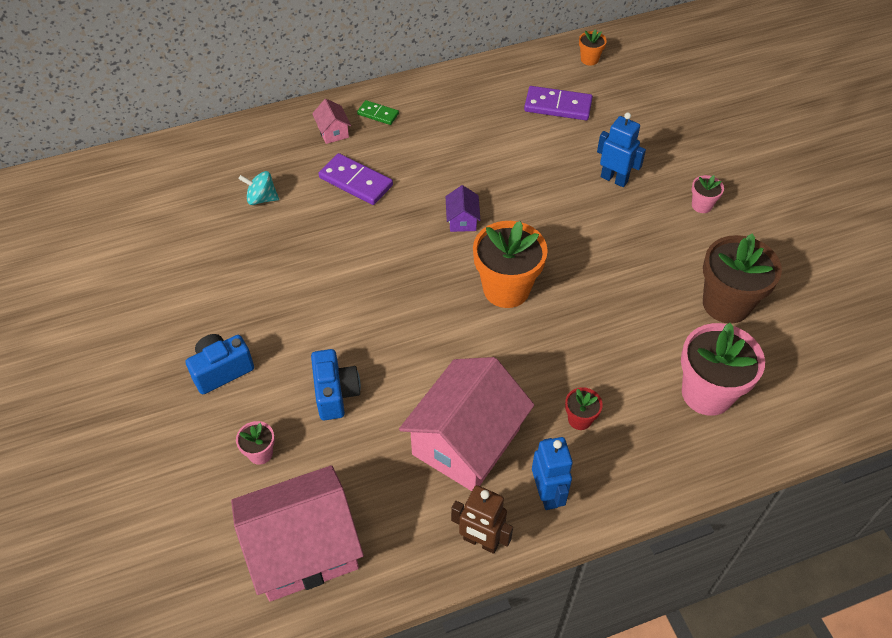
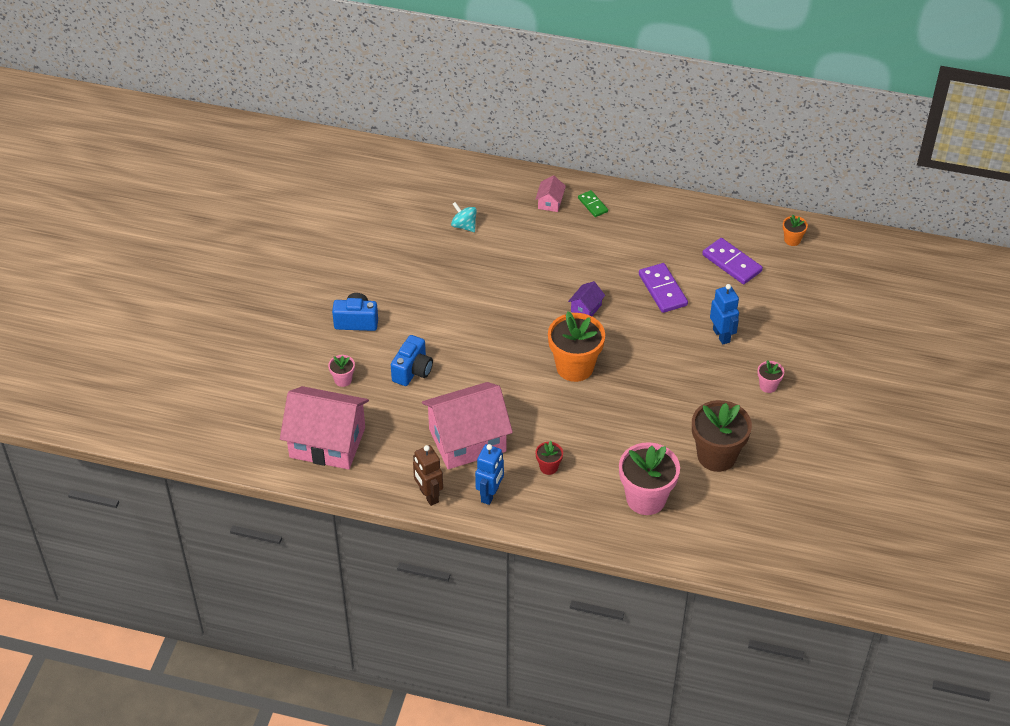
camera: 35 degrees right, 5 degrees down
purple domino [319,153,393,205] -> purple domino moved to [639,263,688,313]

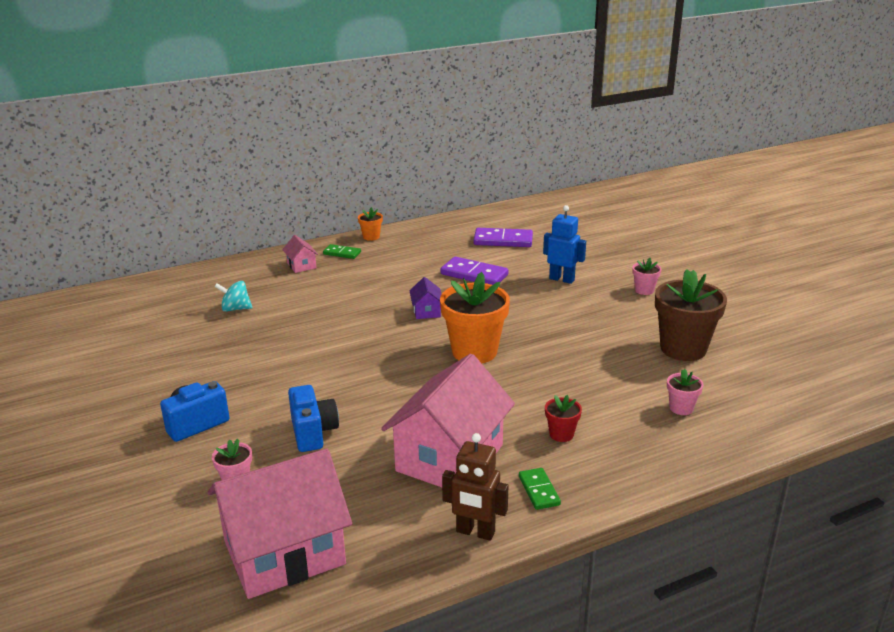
camera: 40 degrees left, 20 degrees down
blue robot [475,444,504,505] -> green domino [519,468,561,510]
pink flower pot [619,442,680,515] -> pink flower pot [667,369,703,415], size x0.46
orange flower pot [783,215,808,246] -> orange flower pot moved to [358,207,383,241]

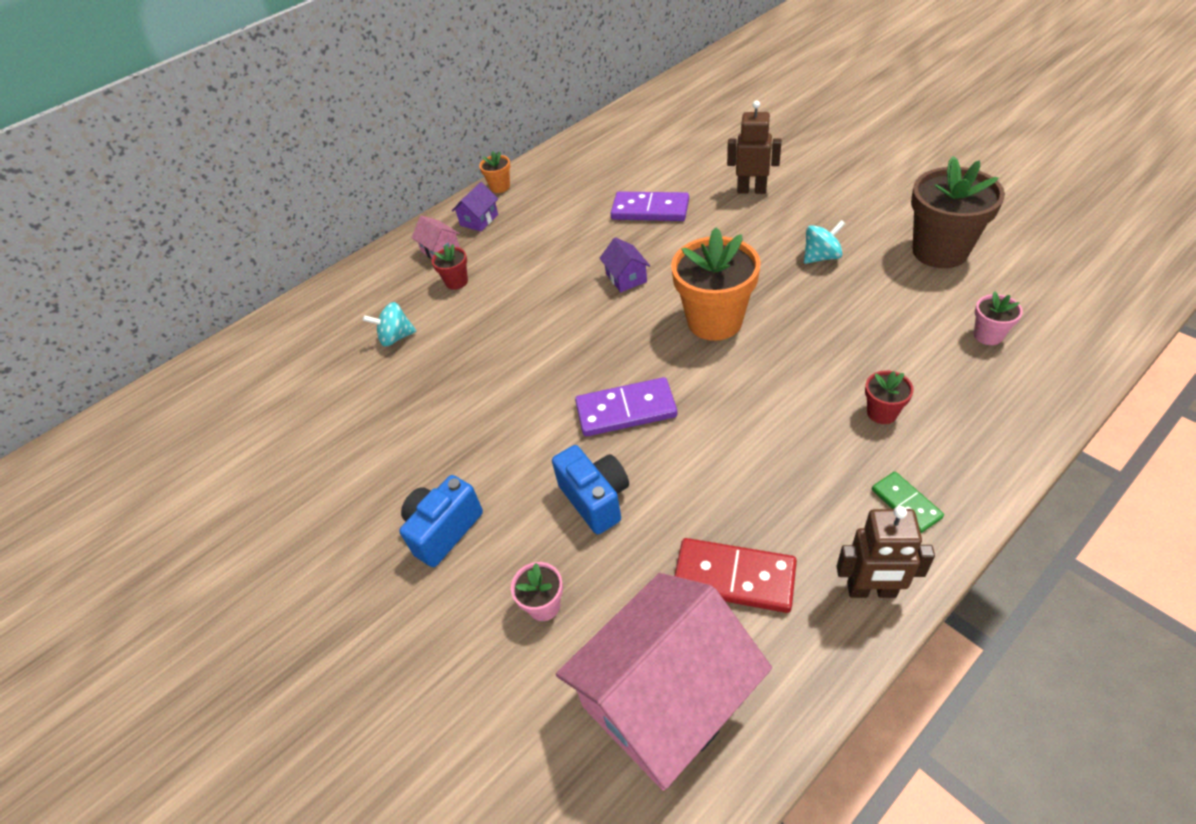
camera: 10 degrees left, 20 degrees up
green domino [323,244,361,259] -> purple house [452,182,498,231]
pink house [381,354,515,487] -> none
purple domino [474,228,533,247] -> purple domino moved to [575,377,677,437]
blue robot [543,205,586,284] -> brown robot [727,101,782,194]
pink flower pot [632,258,661,295] -> none
none -> red flower pot [432,244,468,290]
none -> red domino [675,538,797,613]
none -> turquoise spinning top [804,220,845,264]

